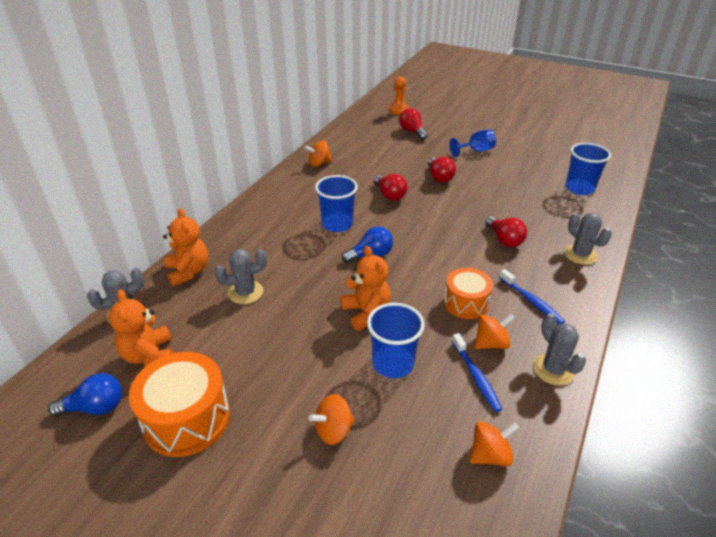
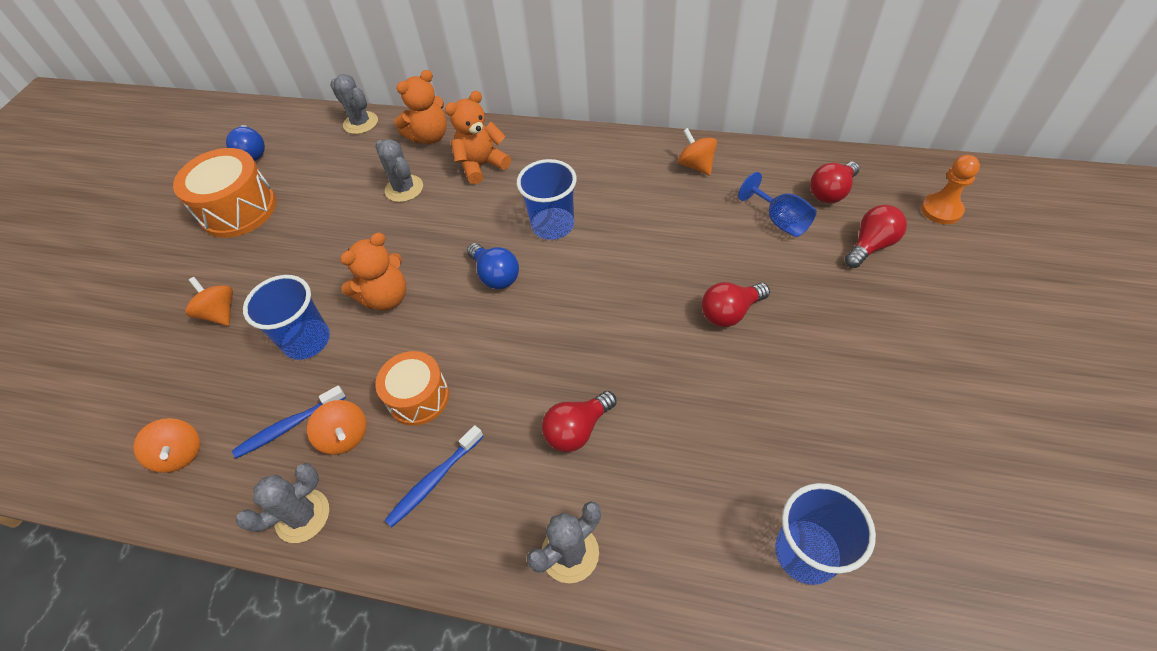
camera: 80 degrees right, 15 degrees up
orange teddy bear [109,289,173,367] -> orange teddy bear moved to [445,91,511,184]
red light bulb [373,174,407,201] -> red light bulb moved to [810,161,860,203]
blue goblet [449,130,496,157] -> blue goblet moved to [738,172,817,237]

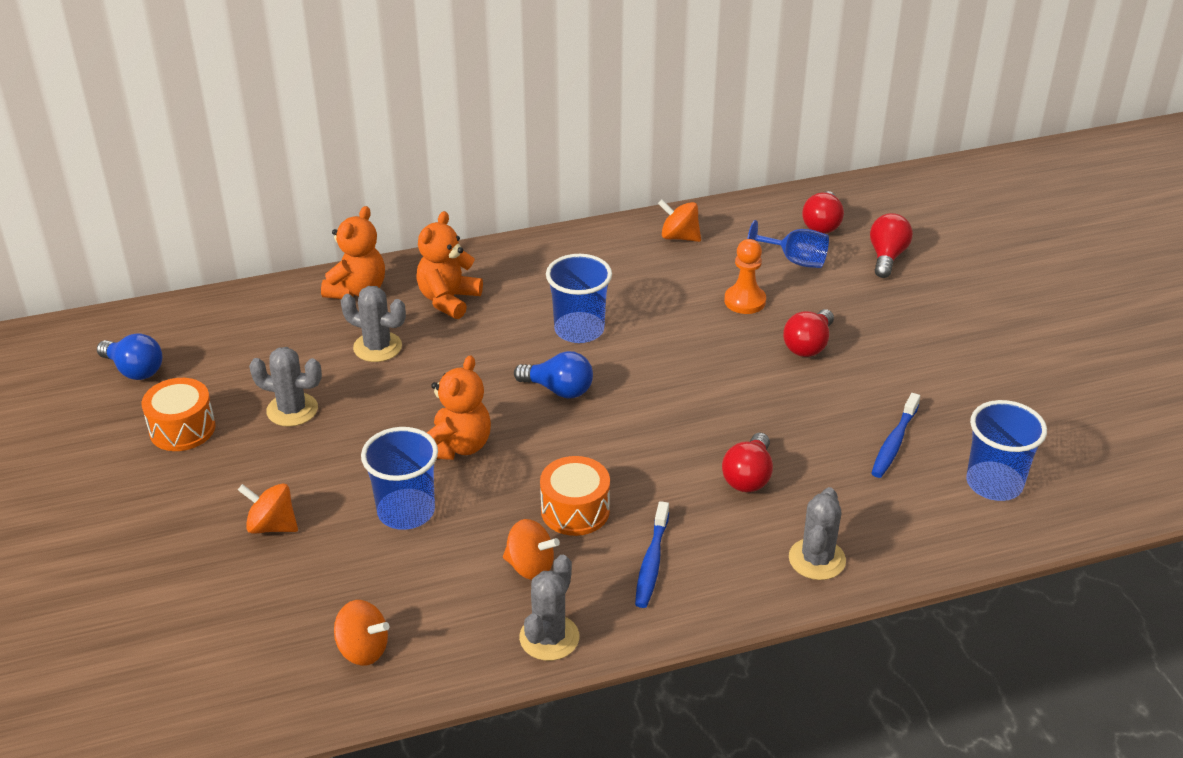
camera: 35 degrees left, 15 degrees down
orange drum [173,148,277,238] -> orange drum [142,378,215,451], size x0.65
blue toothbrush [232,386,346,458] -> blue toothbrush moved to [871,393,920,478]
grey cactus [330,74,378,134] -> grey cactus moved to [249,347,322,427]
orange pawn [921,155,980,224] -> orange pawn moved to [724,239,766,314]

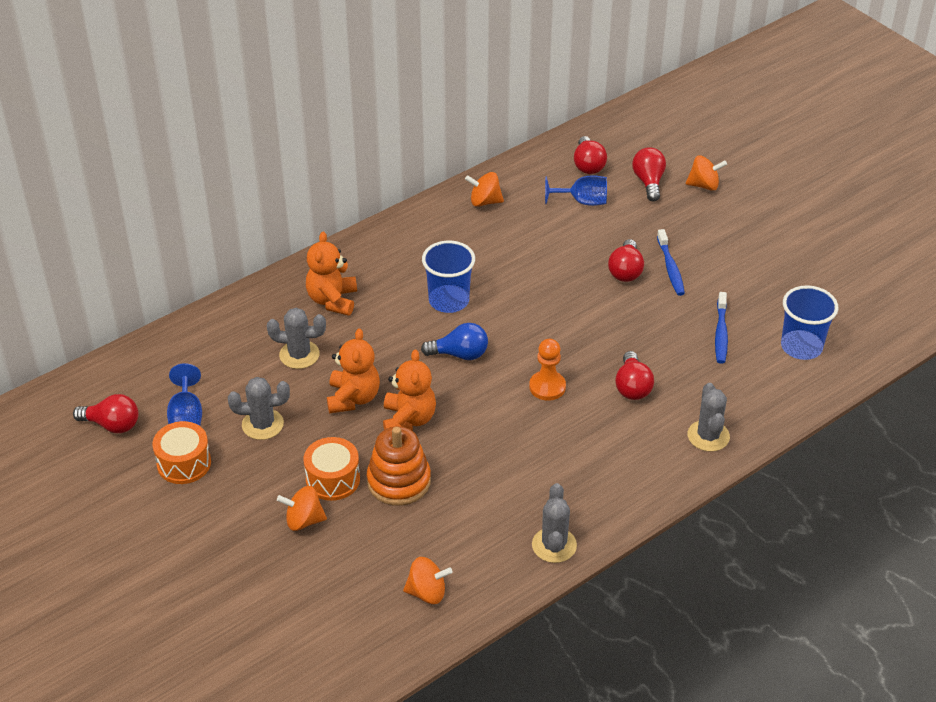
camera: 20 degrees left, 5 degrees up
blue light bulb [97,333,163,380] -> red light bulb [73,394,138,433]
orange teddy bear [321,206,385,299] -> orange teddy bear moved to [327,328,380,413]
blue cup [361,427,438,530] -> orange stacking toy [367,426,431,506]
orange spinning top [503,519,560,580] -> orange spinning top moved to [686,155,727,191]
orange drum [540,456,610,536] -> orange drum moved to [304,437,360,501]
blue toothbrush [635,501,669,608] -> blue toothbrush moved to [657,229,685,296]
orange pawn [724,239,766,314] -> orange pawn moved to [529,339,566,401]
none -> blue goblet [167,363,202,426]

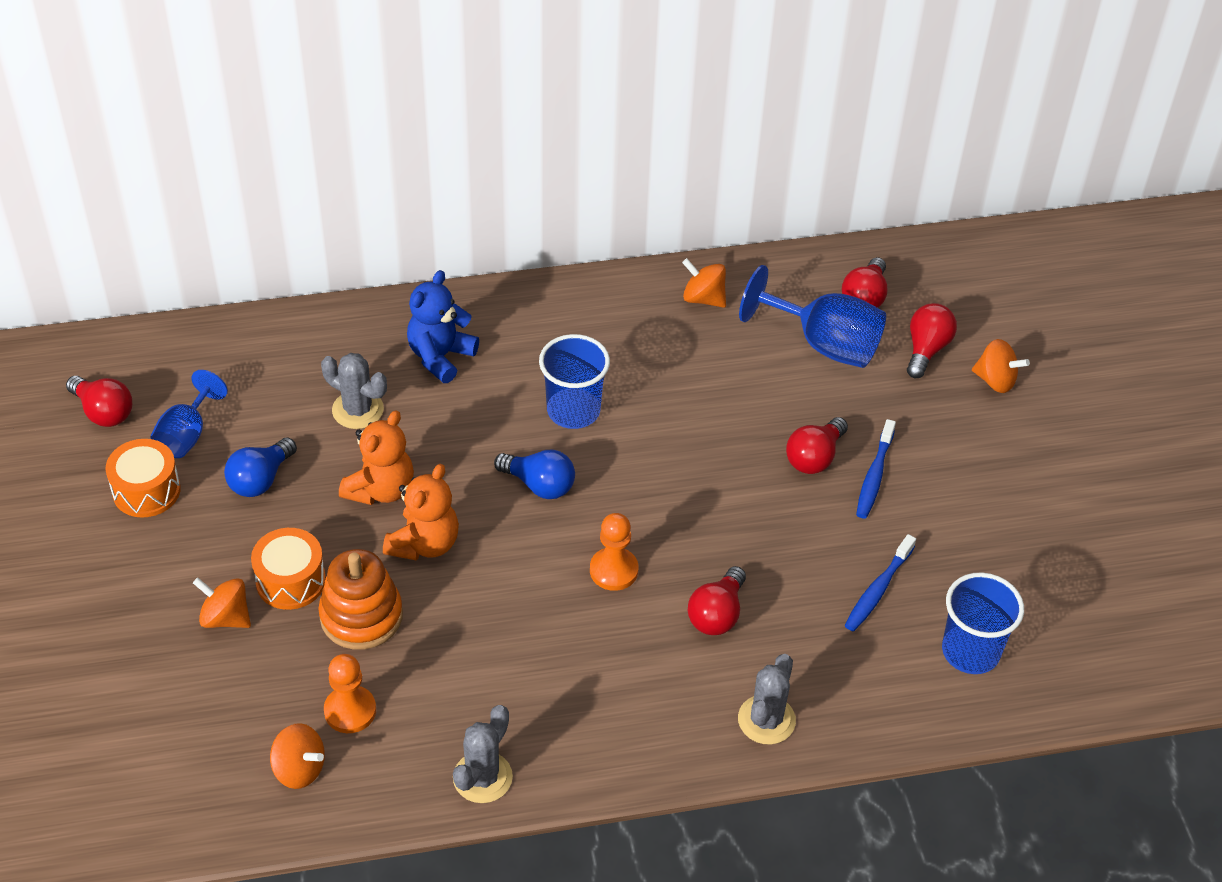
camera: 25 degrees right, 5 degrees up
grey cactus [228,377,290,440] -> blue light bulb [224,437,297,497]
orange teddy bear [306,231,357,316] -> blue teddy bear [407,270,479,383]
blue goblet [545,175,607,206] -> blue goblet [739,265,886,368], size x1.60
none -> orange pawn [324,654,376,733]

